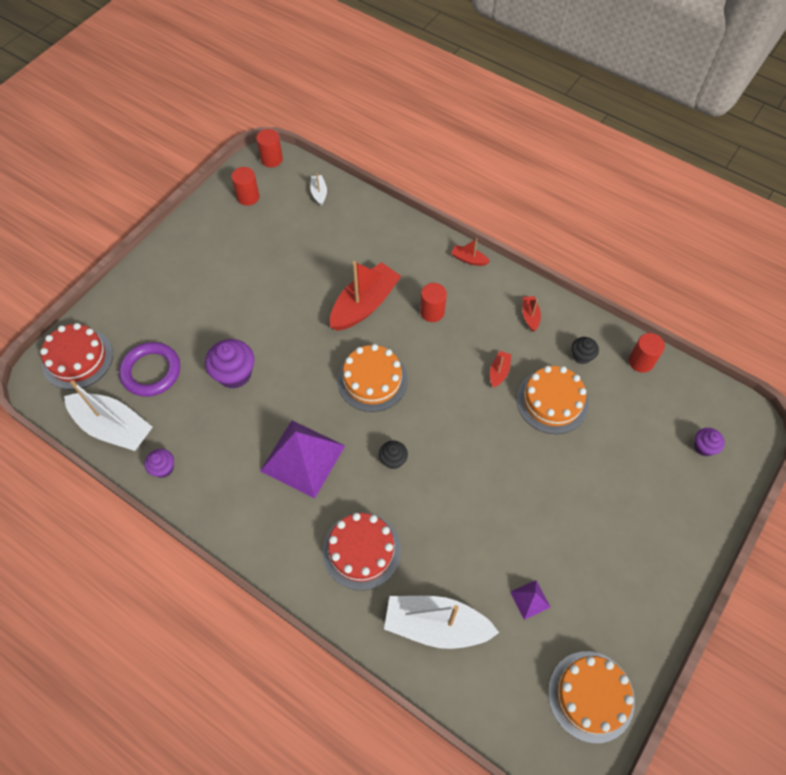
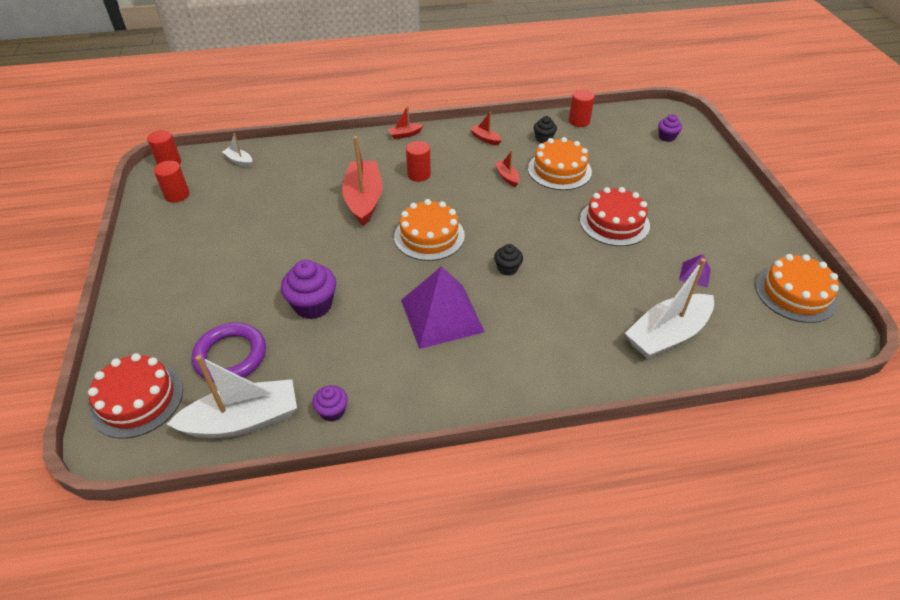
camera: 45 degrees left, 15 degrees down
red cake [322,513,401,590] -> red cake moved to [580,187,650,246]

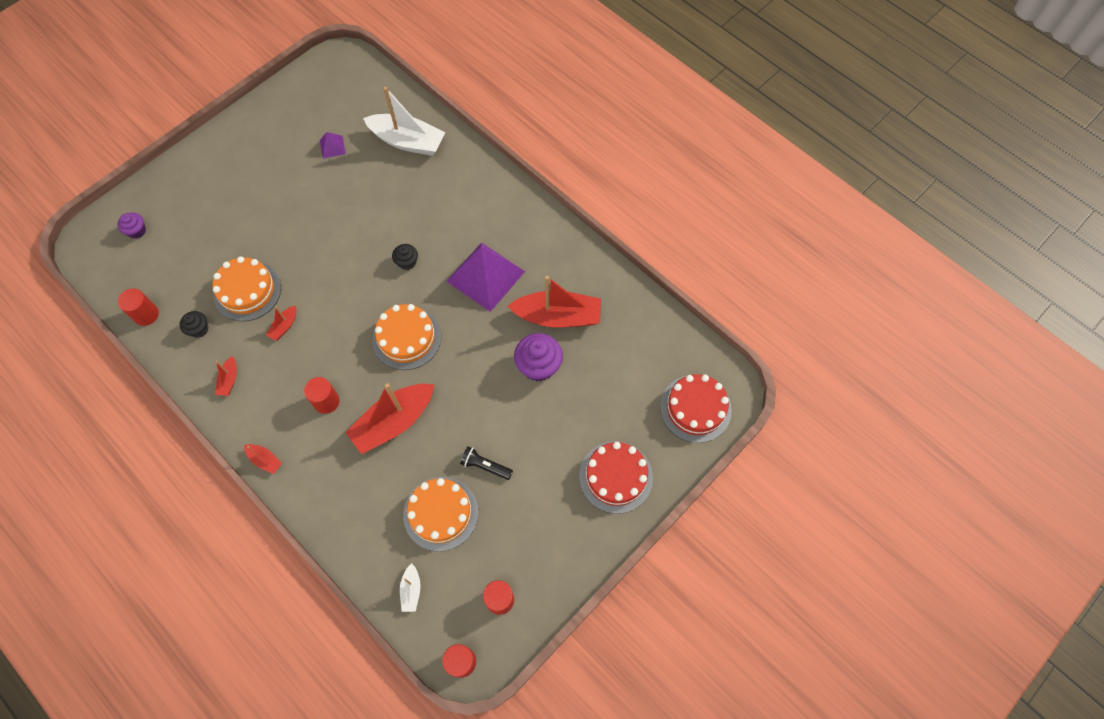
camera: 125 degrees left, 20 degrees up
white boat [167,355,297,438] -> none
purple ring [192,323,266,382] -> none
purple cupcake [312,385,348,422] -> none
red cake [580,187,650,246] -> red cake moved to [579,441,653,514]
orange cake [755,254,839,323] -> orange cake moved to [403,477,478,551]
none -> black flashlight [460,446,513,480]
none -> red boat [507,276,601,328]

